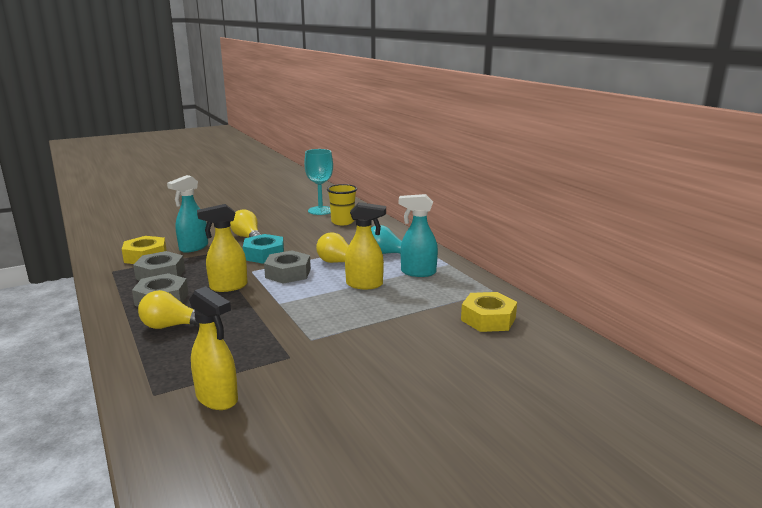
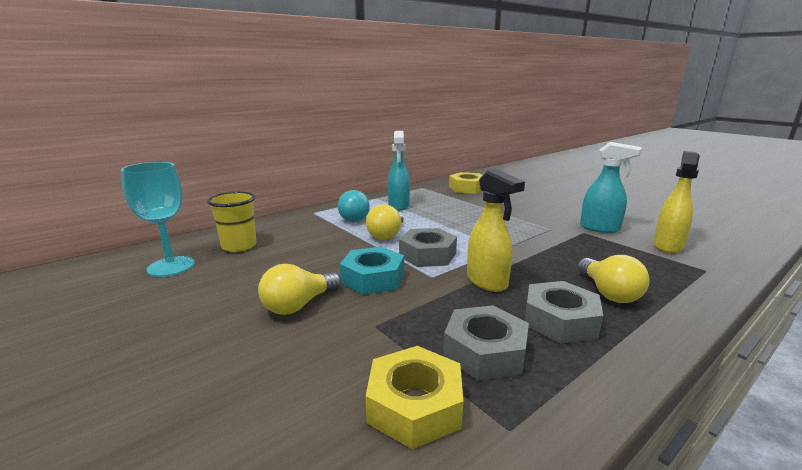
camera: 100 degrees left, 0 degrees up
turquoise spray bottle [167,175,208,253] -> turquoise spray bottle moved to [580,142,642,233]
yellow spray bottle [345,202,386,289] -> none

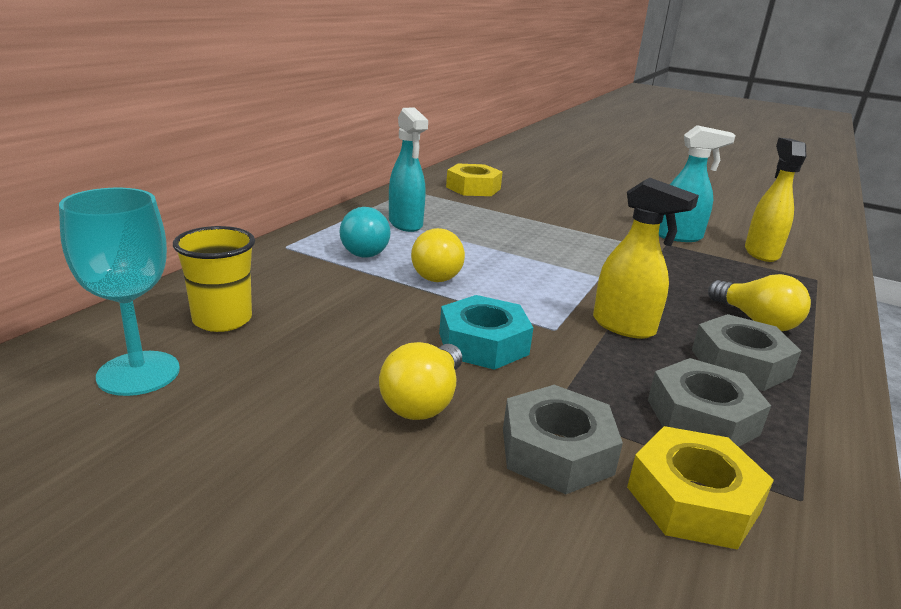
camera: 25 degrees left, 5 degrees up
grey nut [399,228,457,267] -> grey nut moved to [503,385,623,494]

